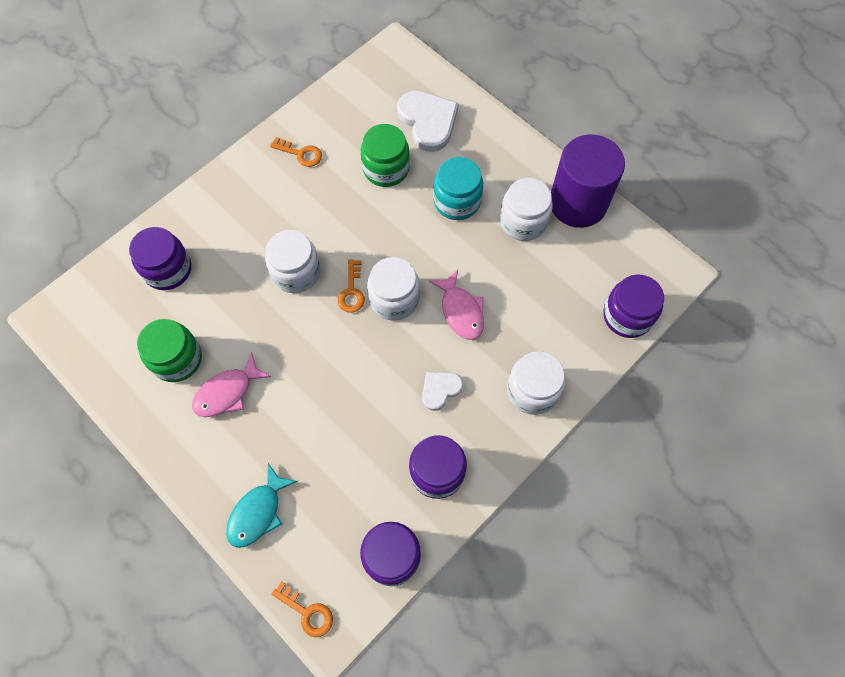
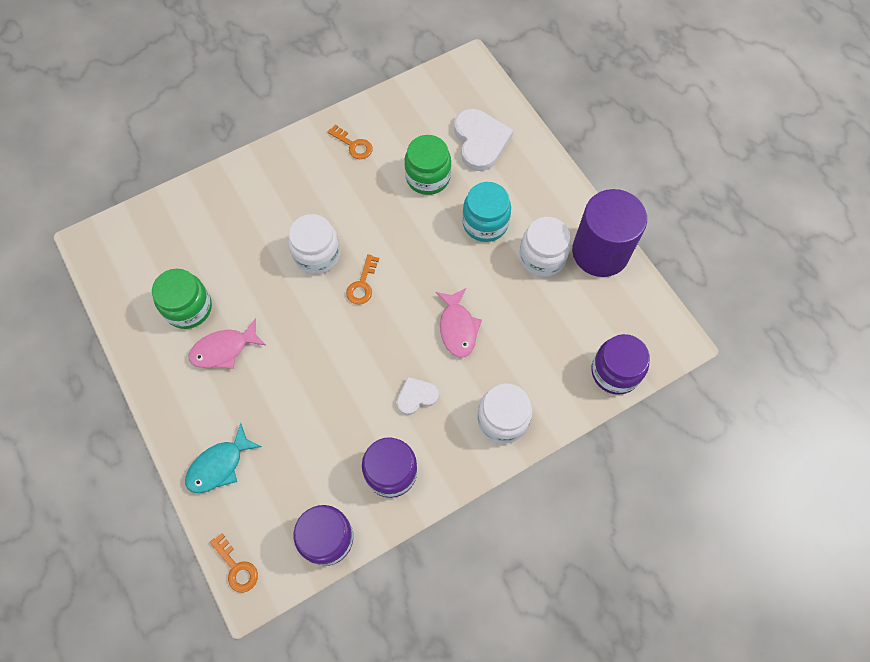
camera: 15 degrees right, 0 degrees up
purple jar [129,227,191,290] -> none
white jar [367,257,420,321] -> none

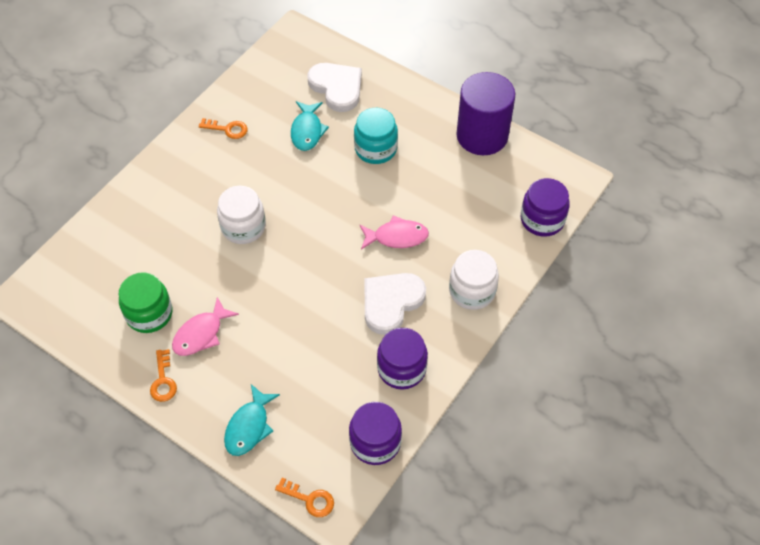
camera: 25 degrees left, 10 degrees down
orange key [346,254,379,304] -> orange key moved to [150,349,177,402]
white heart [397,377,439,415] -> white heart [365,273,426,335], size x1.80
green jar [404,135,451,195] -> turquoise fish [291,101,329,151]
pink fish [436,288,482,358] -> pink fish turned 60 degrees counterclockwise [359,215,429,250]
white jar [519,217,571,277] -> none

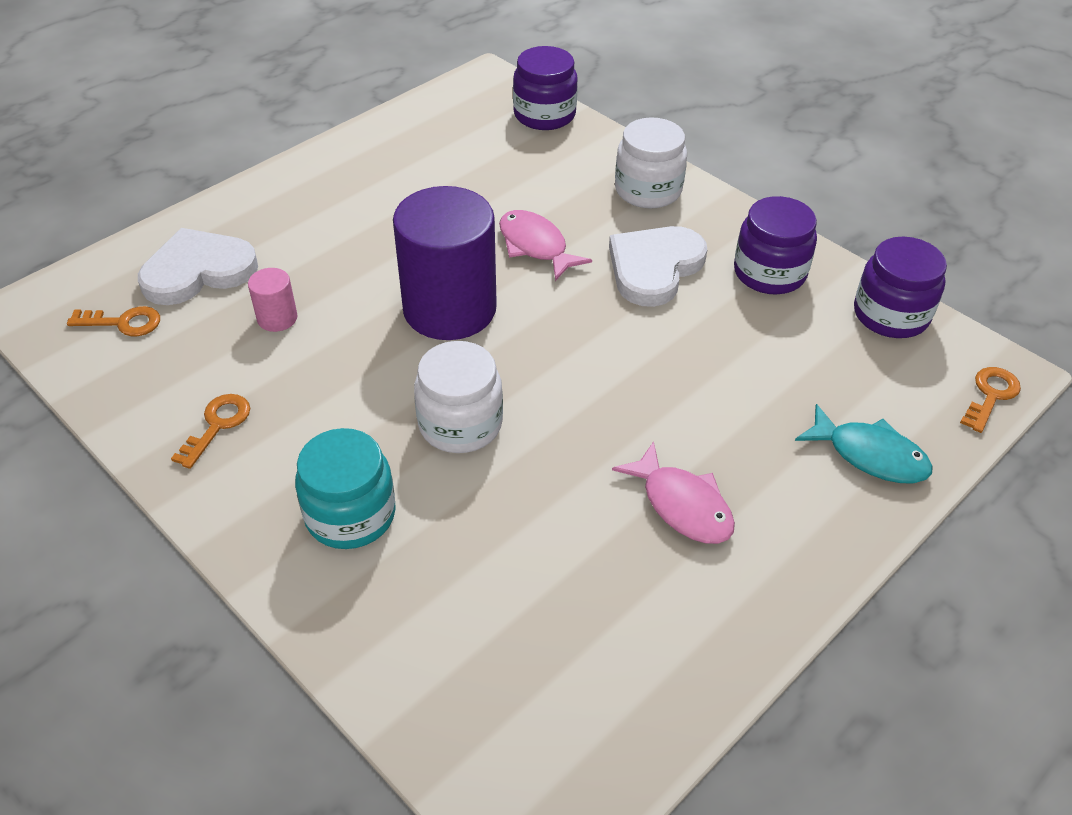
camera: 80 degrees left, 10 degrees down
green jar [119,272,172,333] -> none
orange key [150,349,177,402] -> orange key moved to [67,306,160,336]
turquoise fish [291,101,329,151] -> pink cylinder [248,268,298,332]
turquoise jar [354,108,398,164] -> turquoise jar moved to [295,428,396,549]
pink fish [359,215,429,250] -> pink fish turned 45 degrees counterclockwise [499,210,592,281]
white heart [365,273,426,335] -> white heart turned 75 degrees clockwise [609,226,707,307]
purple cylinder [456,72,515,155] -> purple cylinder moved to [393,186,497,340]

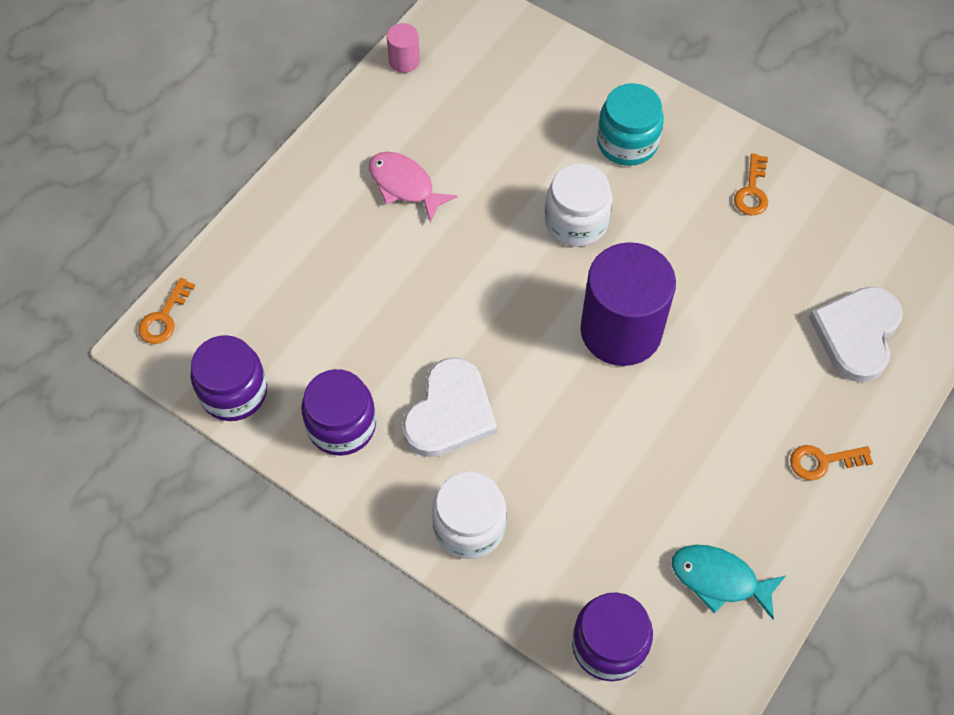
camera: 170 degrees right, 15 degrees up
orange key [67,306,160,336] -> orange key moved to [790,445,873,480]
white heart [138,228,258,305] -> white heart turned 150 degrees clockwise [809,286,902,383]
pink cylinder [248,268,298,332] -> pink cylinder moved to [387,23,420,73]
pink fish [499,210,592,281] -> none
turquoise fish [795,404,933,483] -> turquoise fish moved to [672,545,786,620]

